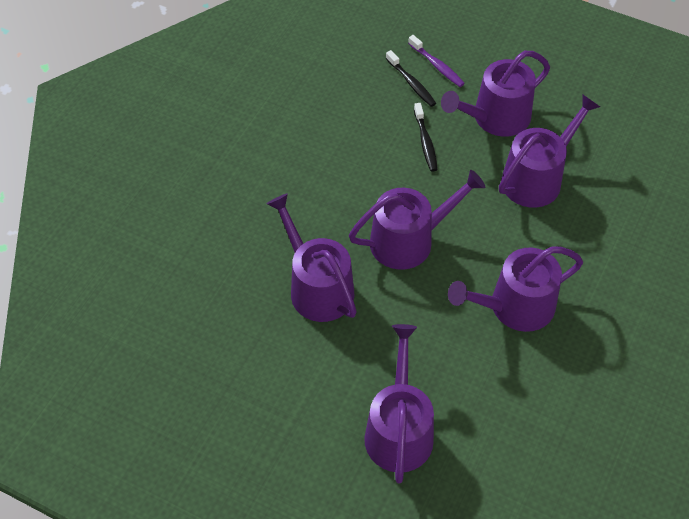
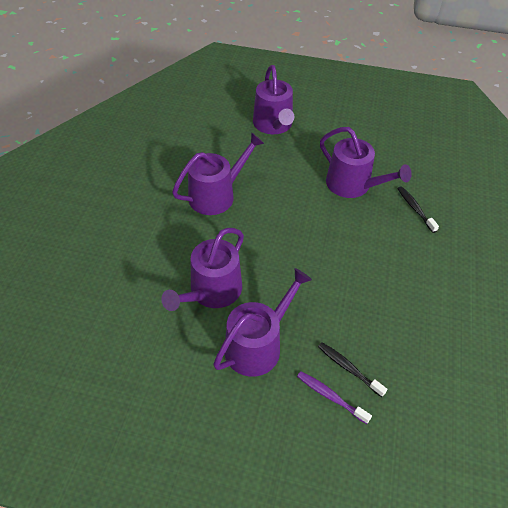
camera: 165 degrees right, 5 degrees down
purple watering can [349,170,485,270] -> none
black toothbrush [414,103,438,172] -> black toothbrush moved to [397,186,439,233]

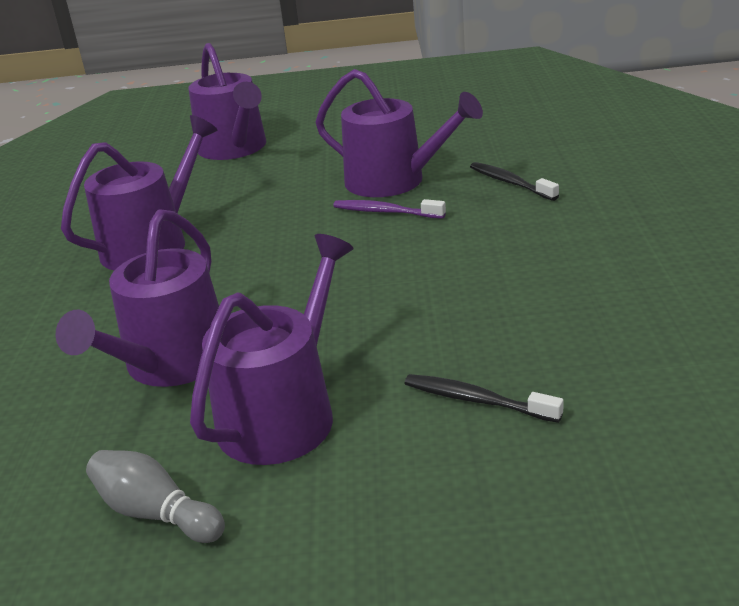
camera: 10 degrees left, 20 degrees down
purple toothbrush [297,371,372,424] -> purple toothbrush moved to [333,199,446,219]
none -> grey bowling pin [86,450,225,543]

